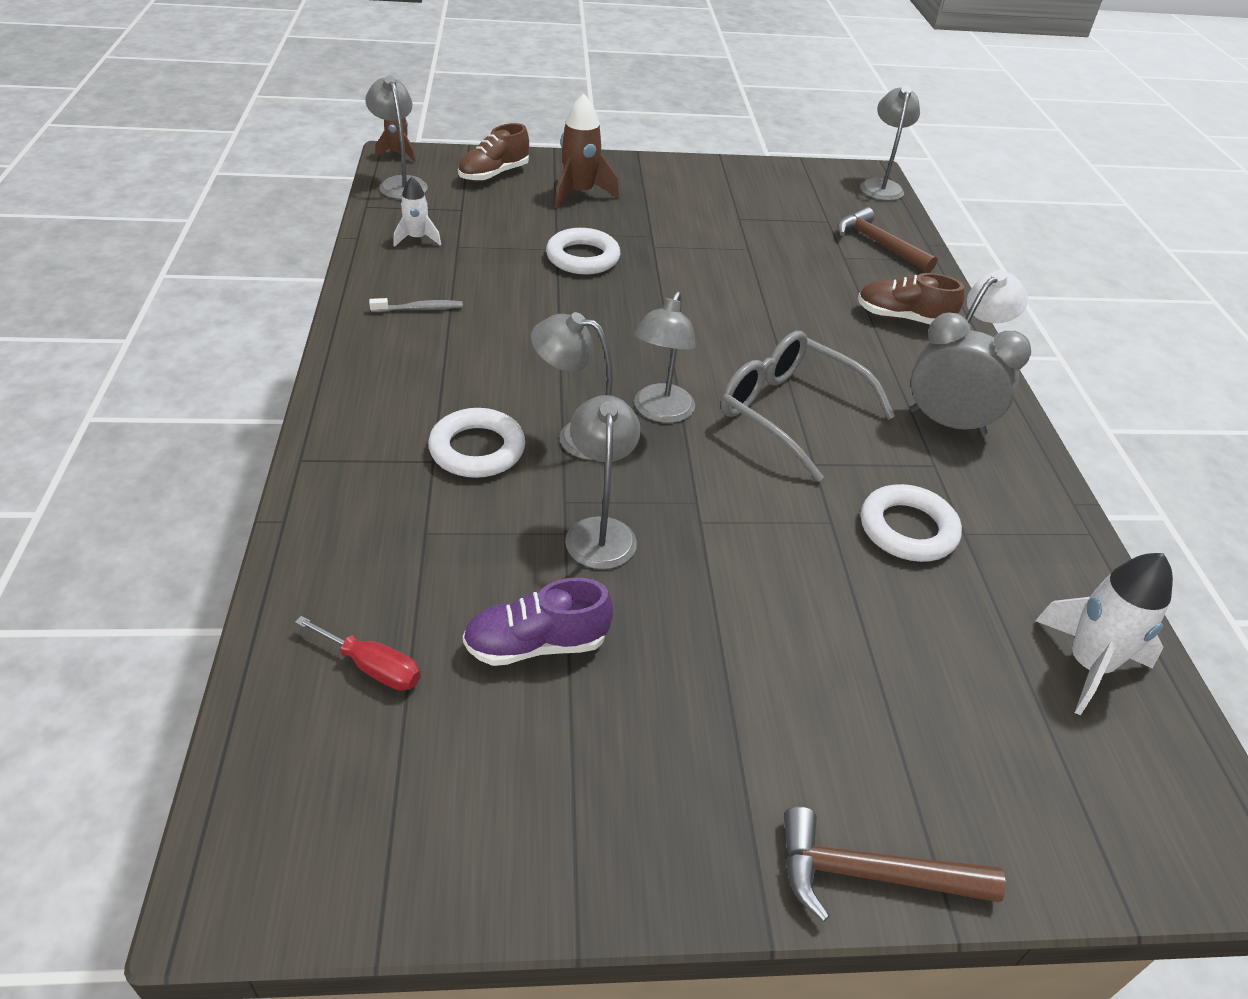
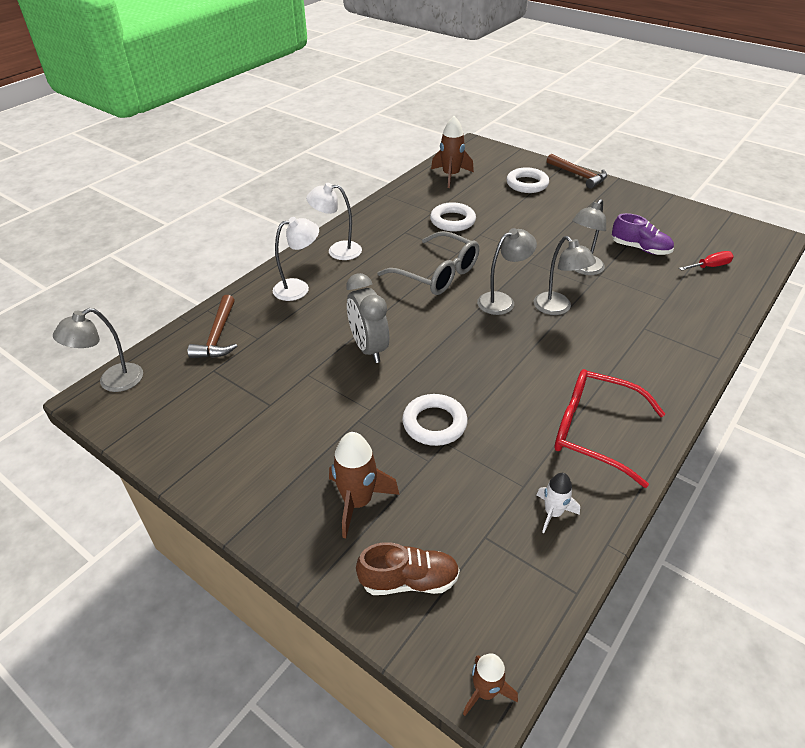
camera: 135 degrees left, 0 degrees up
red screwdriver [295,616,421,691] -> red screwdriver turned 90 degrees clockwise [679,251,734,271]
grey lamp [365,75,428,199] -> none
grey toothbrush [369,298,463,312] -> red glasses [554,369,665,488]
white ring [428,408,525,478] -> white ring moved to [507,167,549,193]
grey glasses [721,331,895,482] -> grey glasses turned 45 degrees counterclockwise [378,231,479,295]
brown shoe [858,273,965,324] -> white lamp [273,217,319,301]
grey clock [910,312,1031,436] -> grey clock moved to [346,273,389,363]
white rocket [1035,553,1173,715] -> brown rocket [431,116,474,188]

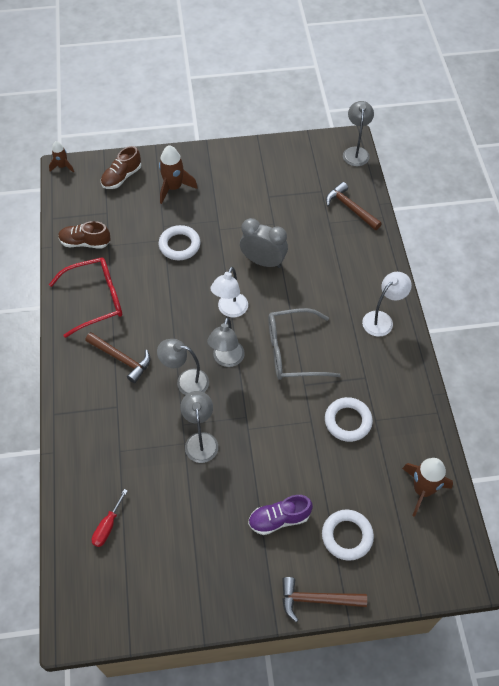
camera: 135 degrees right, 15 degrees up
white lamp [273,217,319,301] -> white lamp moved to [210,267,248,317]
white rocket [537,473,580,533] -> brown shoe [58,221,111,249]
purple shoe [612,213,674,255] -> purple shoe moved to [248,495,313,535]
none -> brown hammer [85,332,150,383]

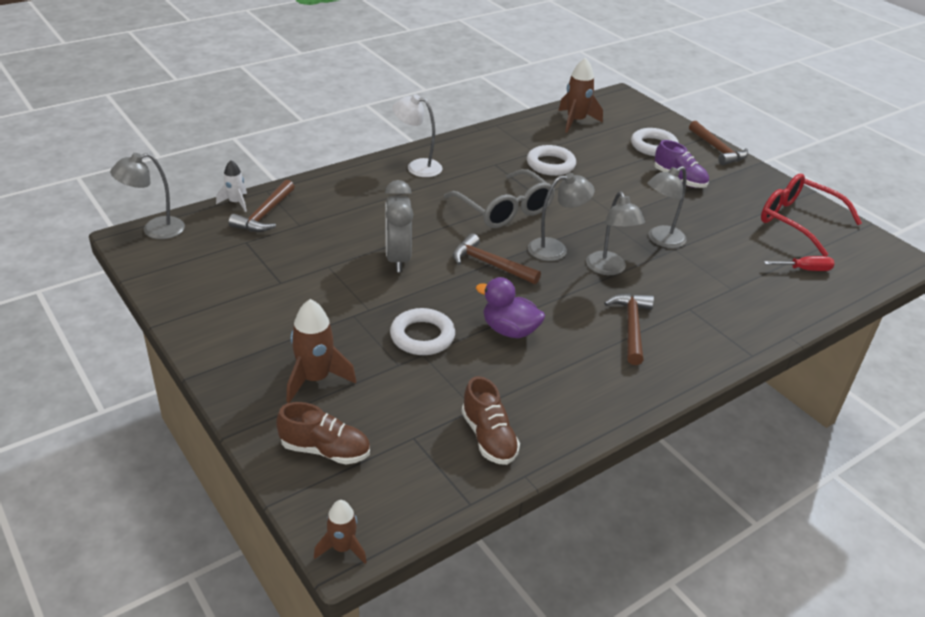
camera: 120 degrees left, 20 degrees down
red glasses [49,257,122,338] -> red glasses moved to [761,173,862,256]
white lamp [210,267,248,317] -> brown hammer [453,233,541,284]
none -> white rocket [216,160,247,212]
none -> purple duck [476,277,545,338]

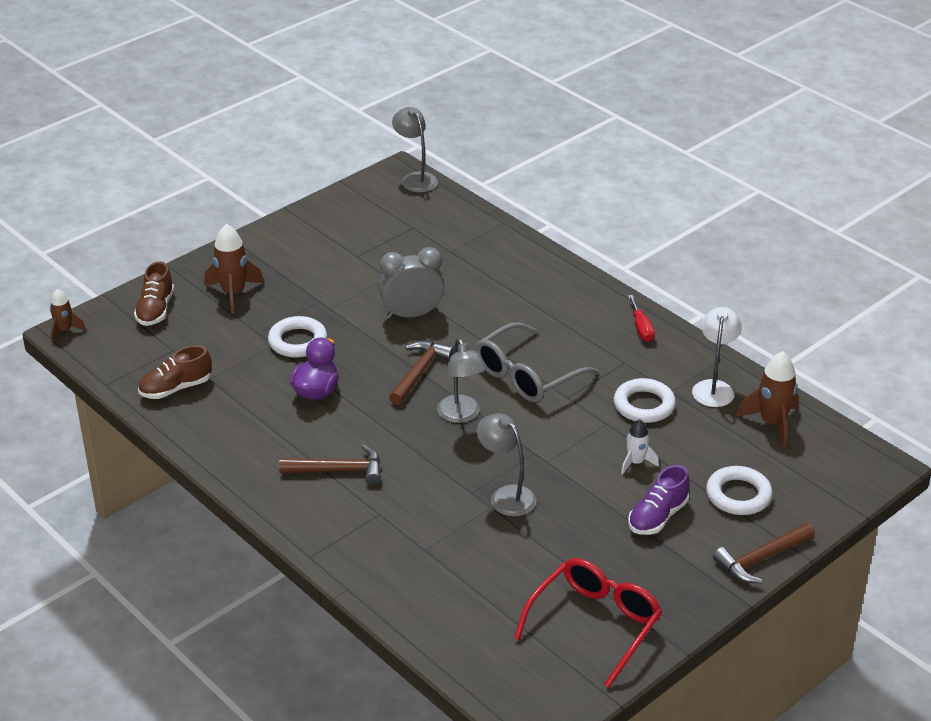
camera: 85 degrees right, 0 degrees up
white rocket [216,160,247,212] -> white rocket moved to [621,419,659,475]
brown hammer [229,180,295,232] -> none
white lamp [392,94,442,177] -> white lamp moved to [692,307,742,407]
grey lamp [586,191,645,275] -> none
red screwdriver [764,256,835,271] -> red screwdriver moved to [628,295,655,342]

